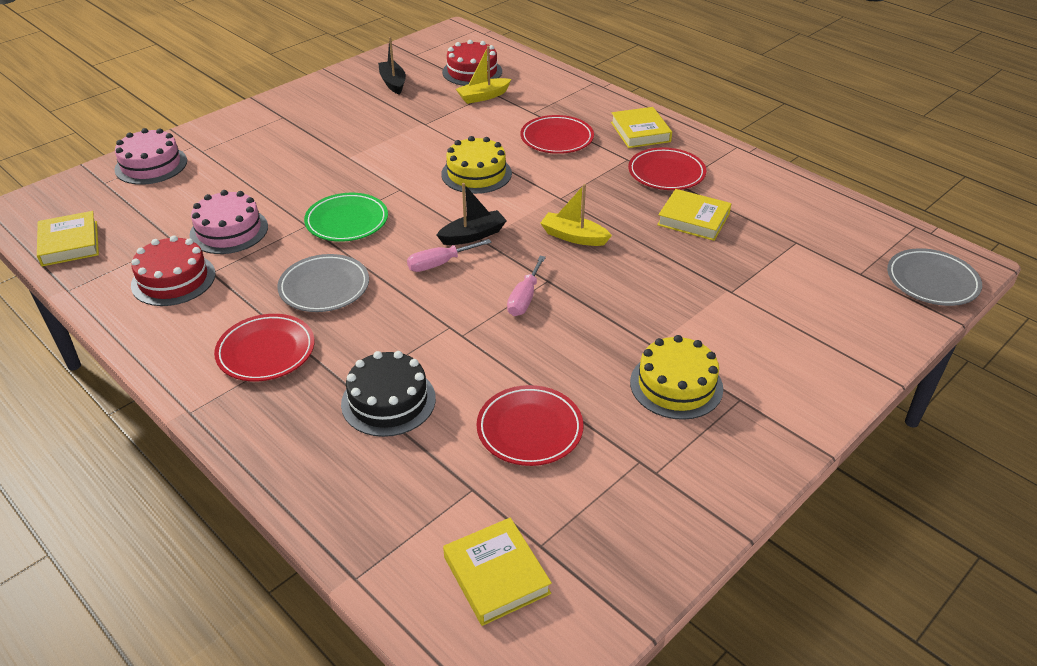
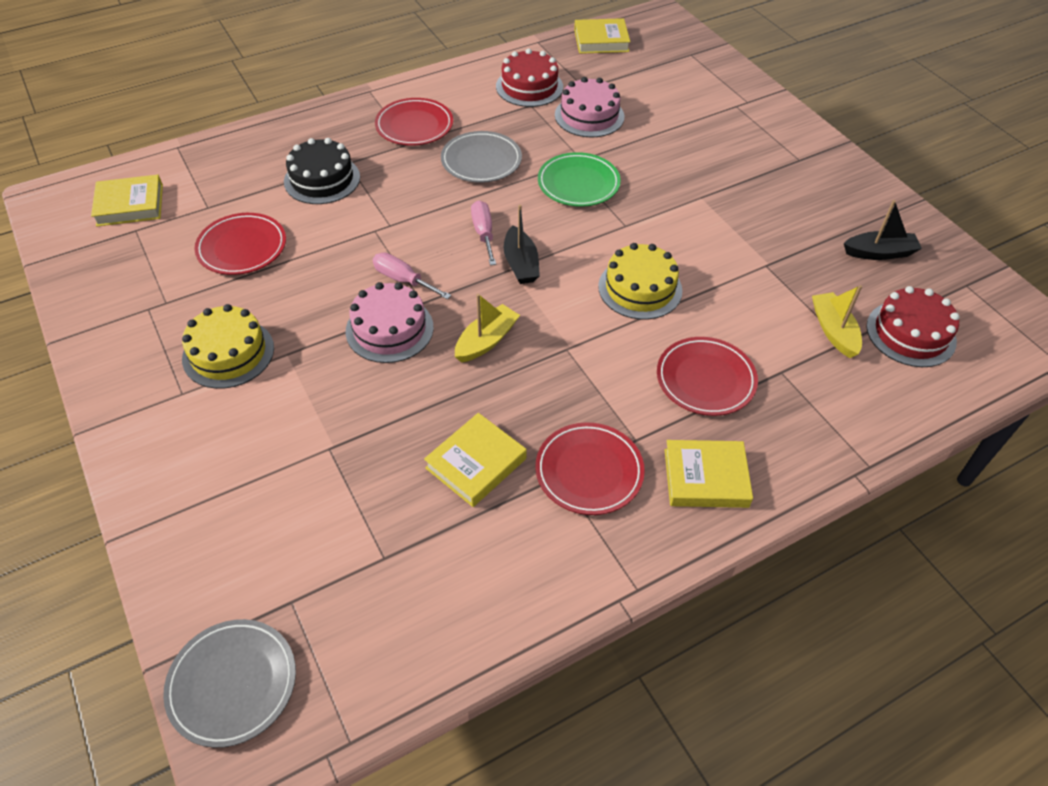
camera: 105 degrees right, 10 degrees up
pink cake [114,128,187,185] -> pink cake moved to [346,282,434,363]

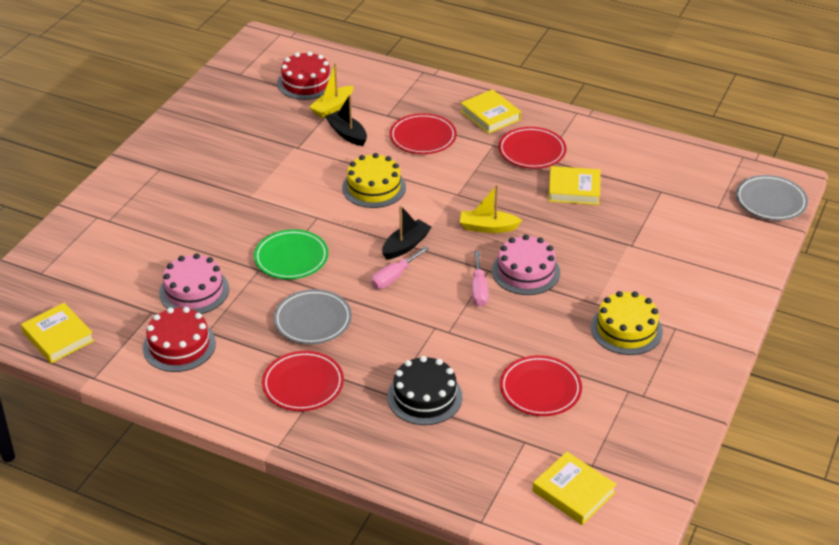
camera: 125 degrees left, 10 degrees down
black boat [844,200,922,260] -> black boat moved to [325,95,367,146]

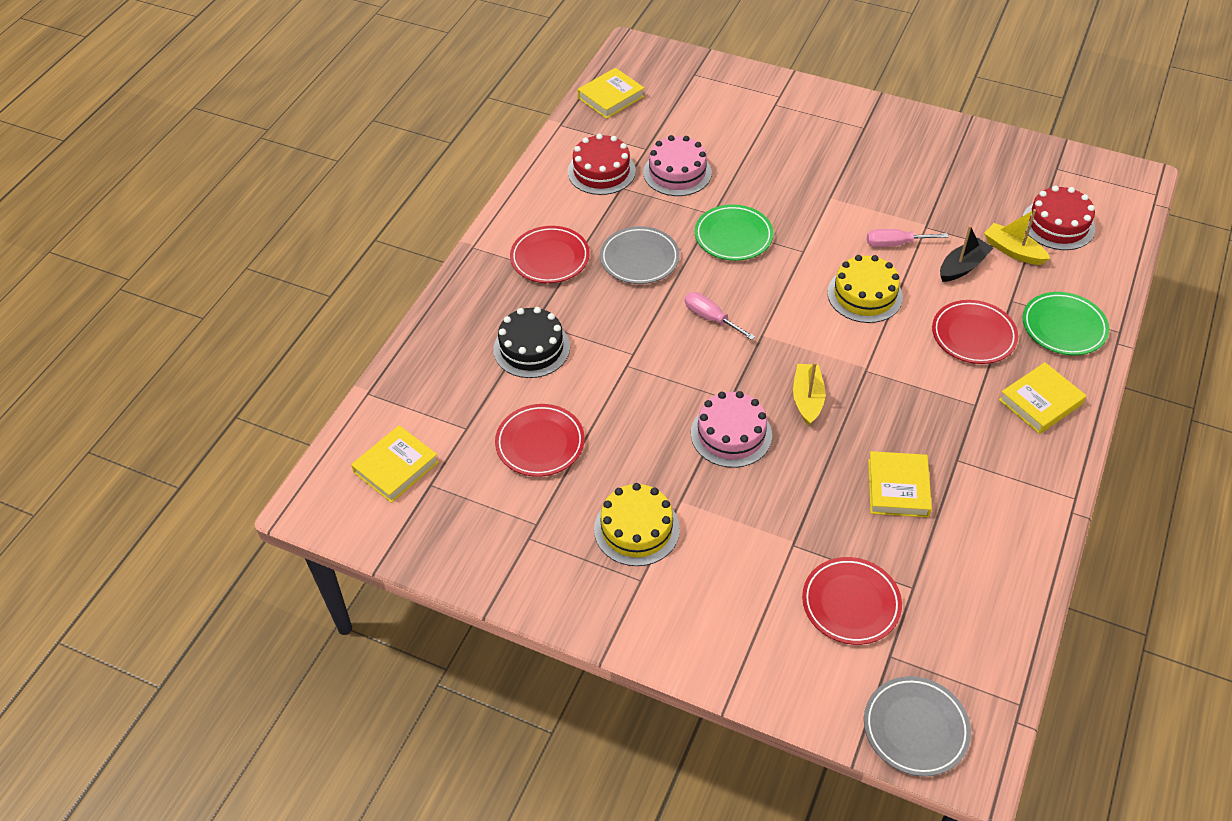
camera: 90 degrees right, 10 degrees up
black boat [382,205,431,260] -> none
pink screwdriver [472,251,489,307] -> pink screwdriver moved to [867,229,948,247]
red plate [498,127,566,169] -> red plate moved to [802,557,902,645]
none -> green plate [1023,292,1109,355]

